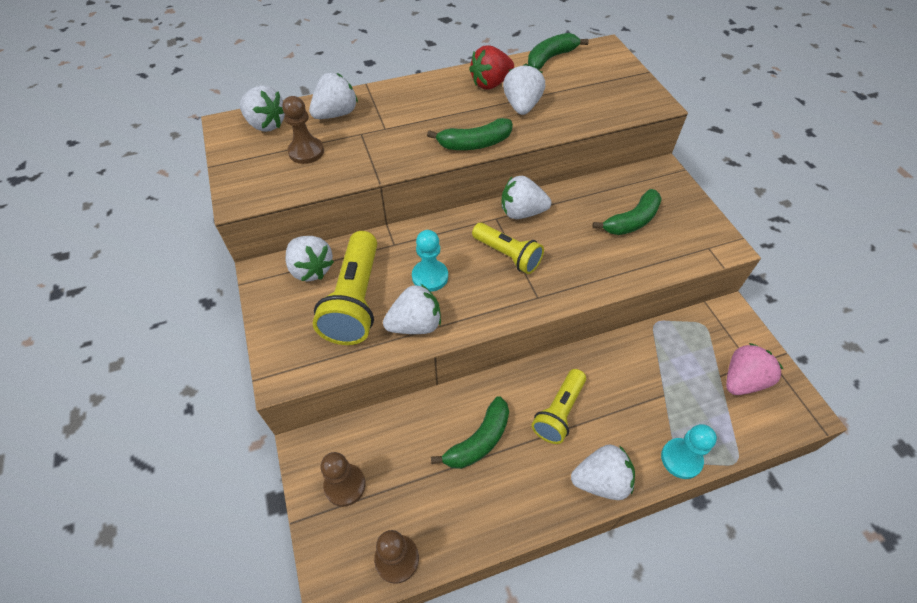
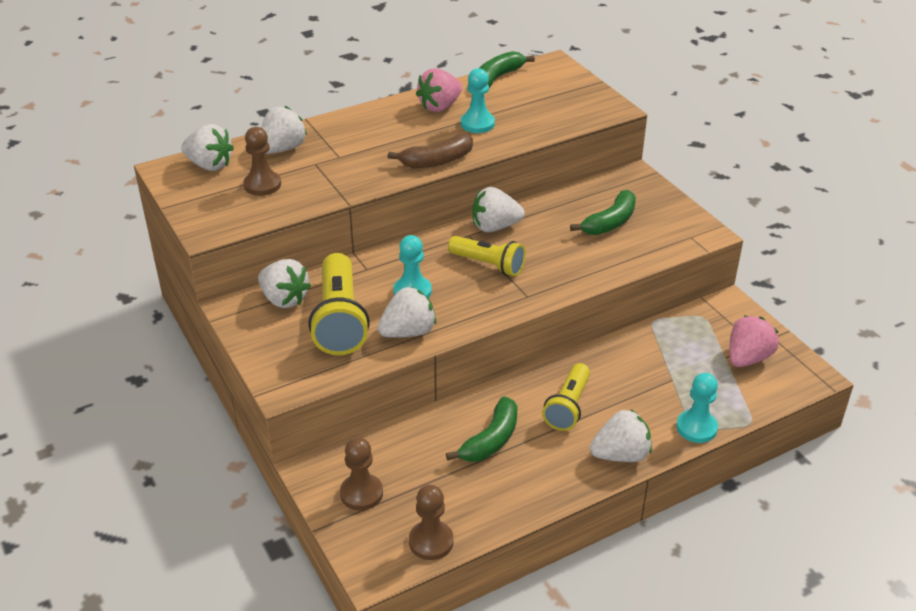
camera: 10 degrees left, 15 degrees down
green banana [427,118,513,150] -> brown banana [388,133,473,168]
red strawberry [469,45,514,89] -> pink strawberry [416,68,462,112]
white strawberry [503,63,545,115] -> turquoise pawn [461,68,495,133]

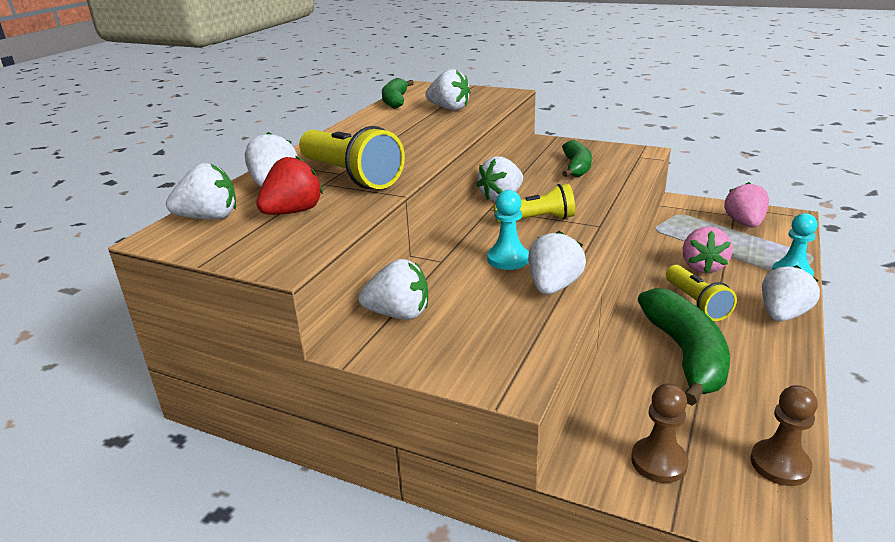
camera: 35 degrees left, 10 degrees down
brown pawn [243,127,281,196] -> red strawberry [256,155,323,215]
yellow flashlight [308,253,370,355] -> yellow flashlight moved to [299,126,405,189]
brown banana [388,133,473,168] -> none
pink strawberry [416,68,462,112] -> pink strawberry moved to [683,227,733,274]
green banana [446,396,518,462] -> green banana [638,288,730,406], size x1.55
turquoise pawn [461,68,495,133] -> none
none -> white strawberry [425,69,471,111]

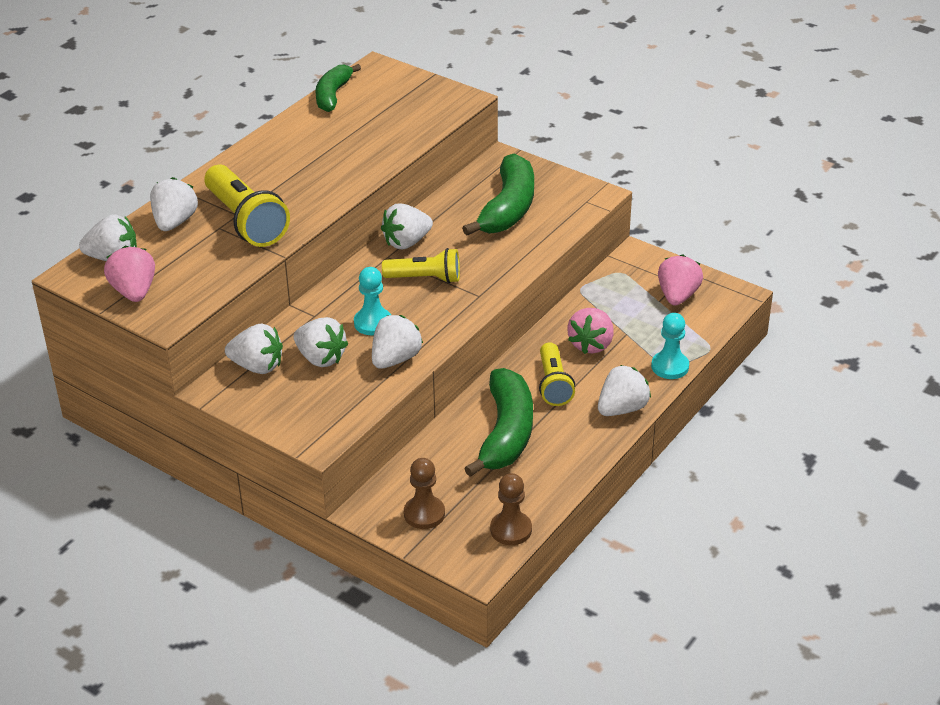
camera: 10 degrees right, 10 degrees up
red strawberry [256,155,323,215] -> none
white strawberry [425,69,471,111] -> white strawberry moved to [293,317,348,367]
green banana [562,140,592,177] -> green banana [462,154,534,236], size x1.55
none -> pink strawberry [104,245,155,302]

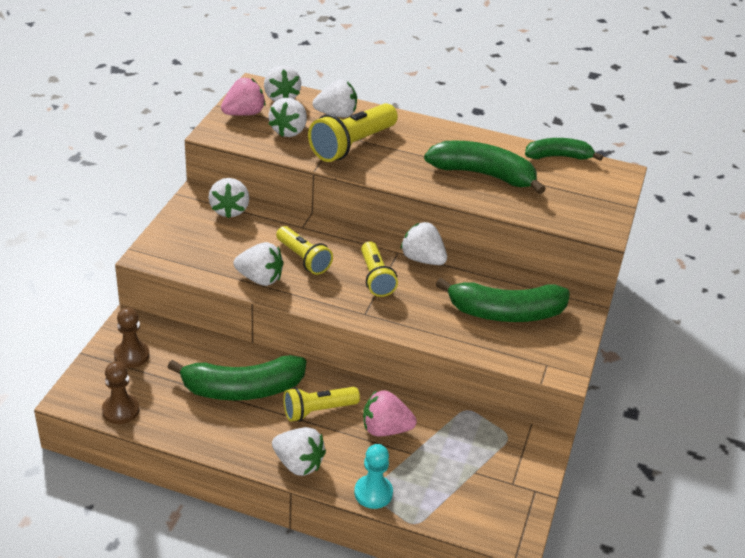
camera: 70 degrees right, 0 degrees up
white strawberry [293,317,348,367] -> white strawberry moved to [269,98,307,137]
turquoise pawn [354,267,391,335] -> yellow flashlight [276,226,333,275]
pink strawberry [658,254,703,306] -> none
none -> green banana [424,140,546,194]

